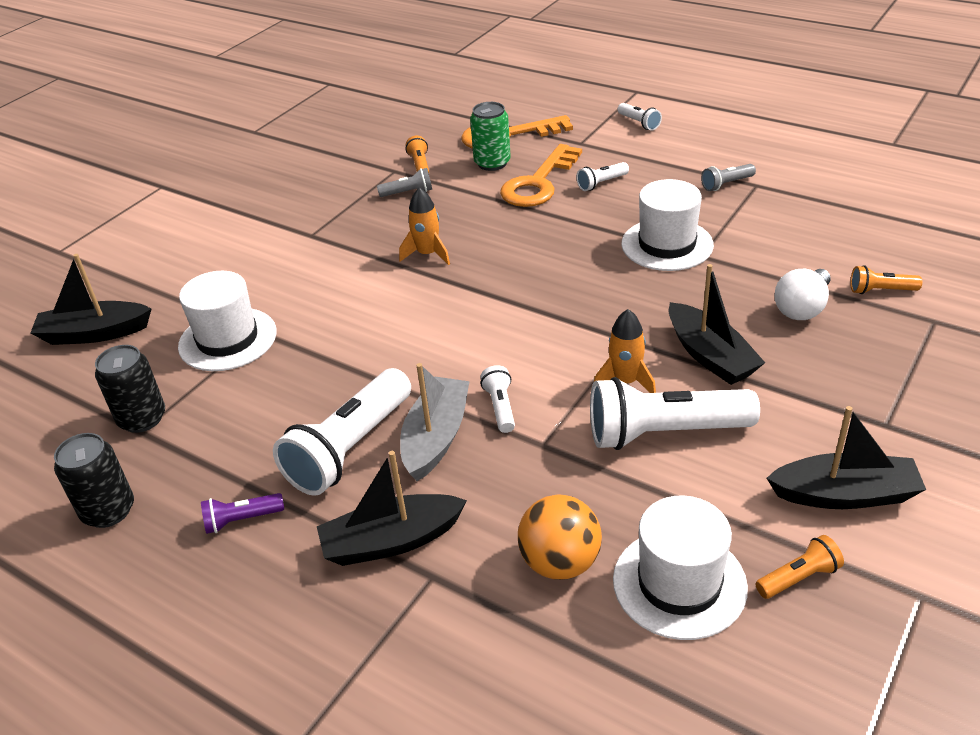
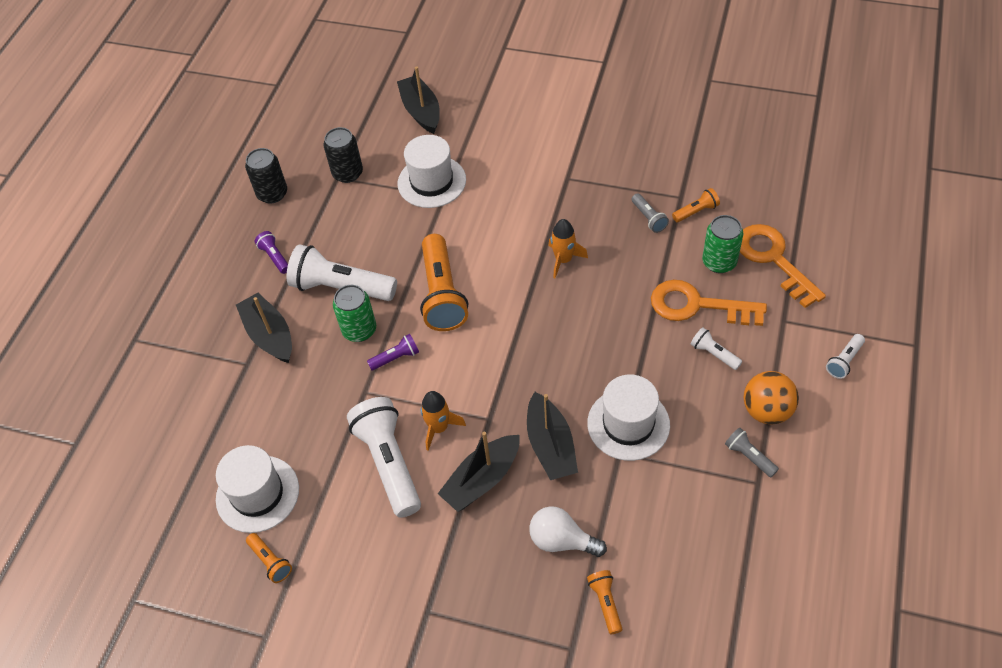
camera: 75 degrees right, 15 degrees up
grey boat [400,363,470,481] -> green can [333,285,376,342]
white flashlight [480,365,515,433] -> purple flashlight [367,334,419,370]
orange ball [518,494,602,580] -> orange ball moved to [743,371,799,424]
black boat [767,406,926,509] -> black boat moved to [527,392,578,480]
none -> orange flashlight [420,234,468,331]

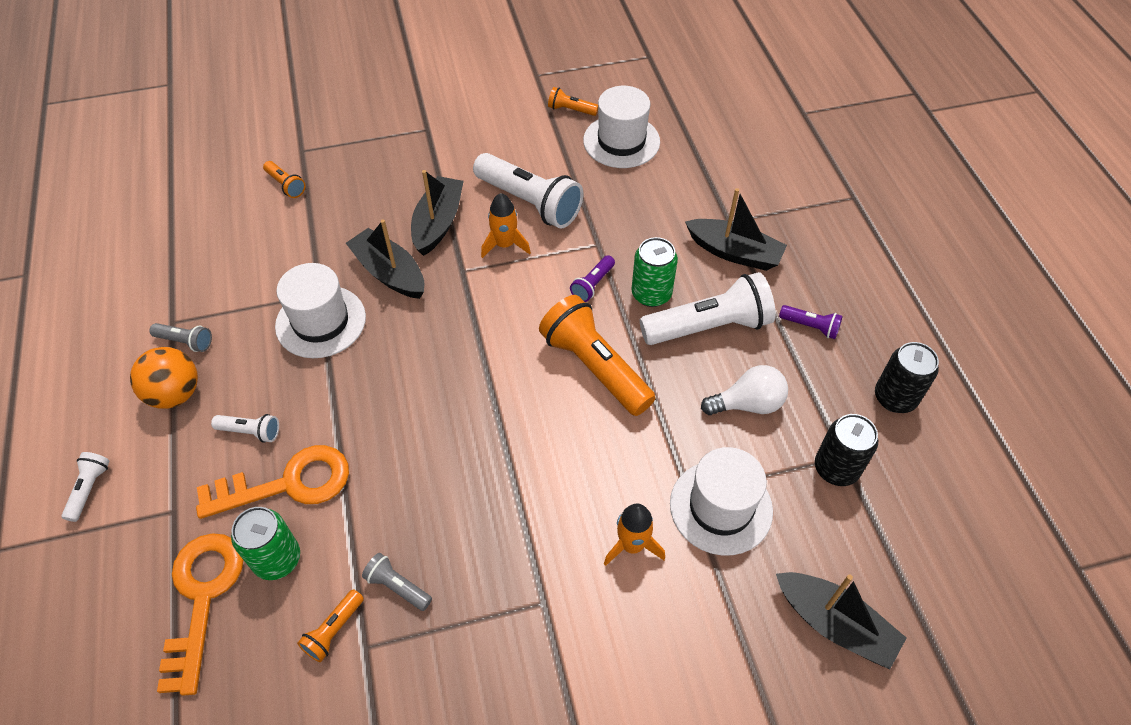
camera: 145 degrees right, 0 degrees up
white light bulb [529,506,607,557] -> white light bulb moved to [701,365,788,415]
orange rocket [548,219,588,278] -> orange rocket moved to [604,504,665,566]
orange key [740,224,826,308] -> orange key turned 120 degrees counterclockwise [157,533,243,696]

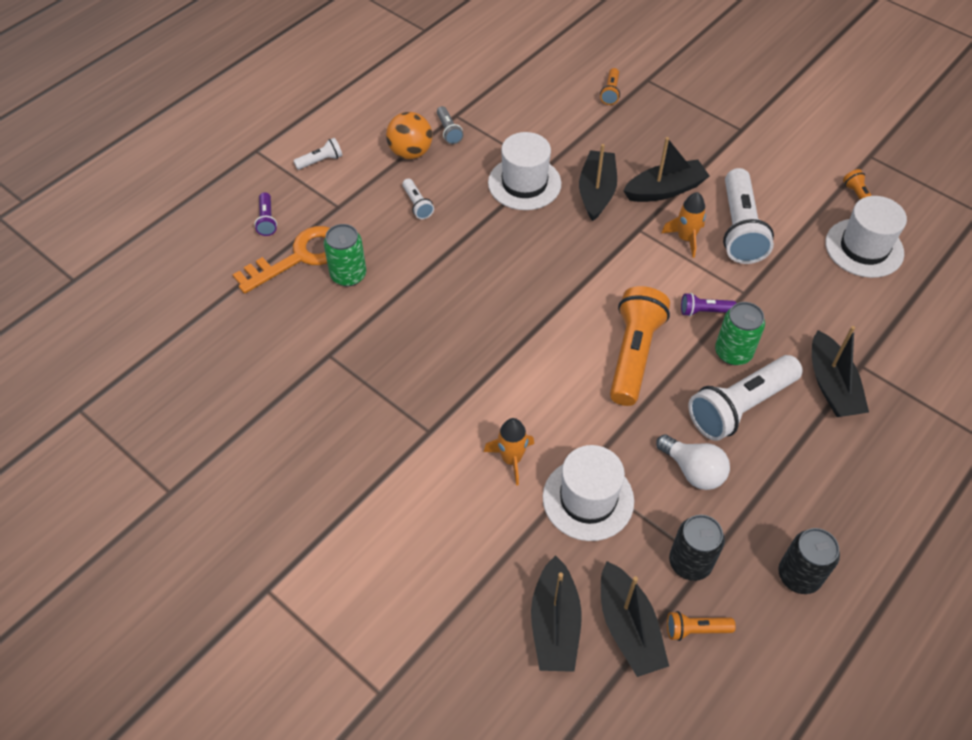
camera: 55 degrees right, 0 degrees up
orange key [196,445,349,519] -> none
orange flashlight [297,589,364,662] -> orange flashlight moved to [667,611,736,641]
grey flashlight [362,553,432,611] -> none
white flashlight [640,272,775,345] -> white flashlight turned 105 degrees clockwise [688,355,803,441]
purple flashlight [779,305,843,339] -> purple flashlight moved to [254,192,277,236]
none -> black boat [601,561,669,677]

